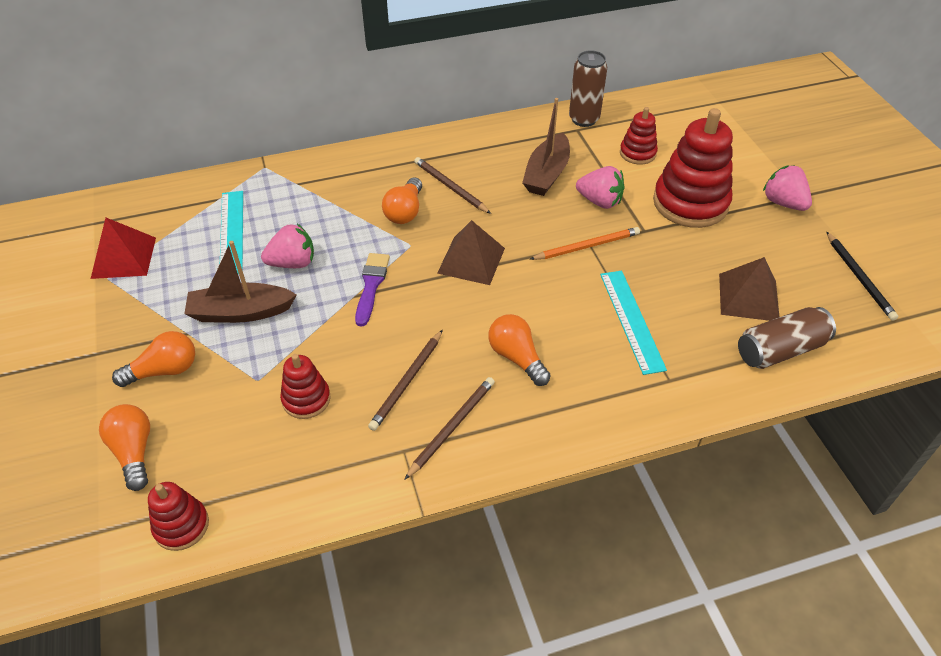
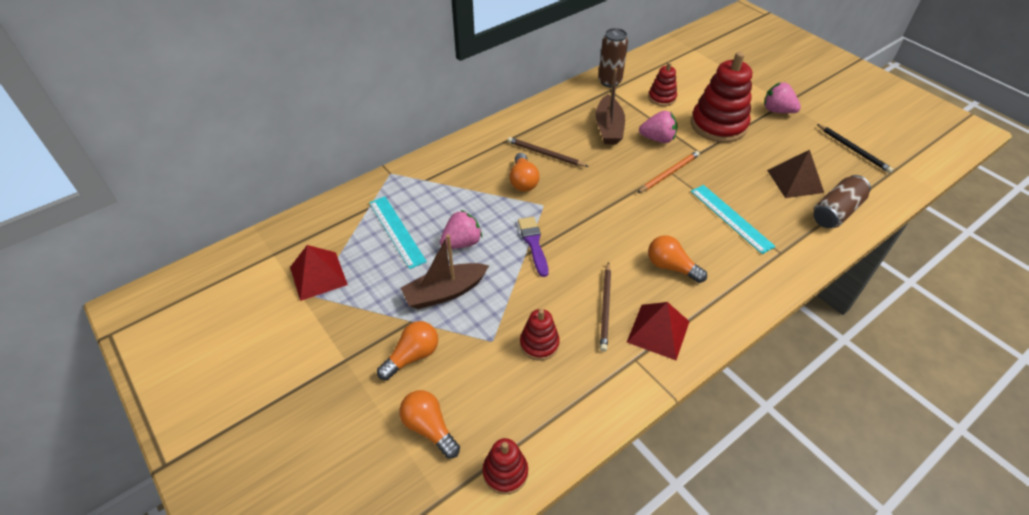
camera: 20 degrees left, 0 degrees up
brown pencil [404,377,495,480] -> red pyramid [627,302,690,360]
brown pyramid [437,220,505,285] -> none

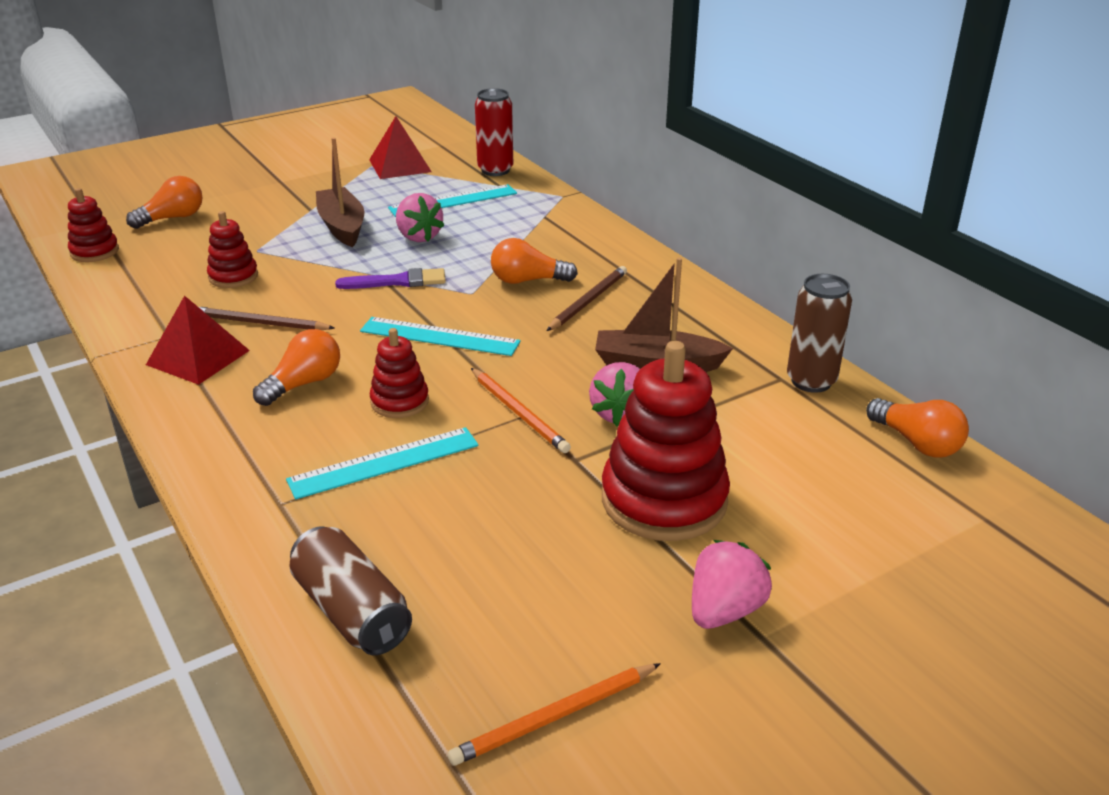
camera: 95 degrees right, 15 degrees down
orange light bulb [377,321,438,380] -> orange light bulb moved to [866,398,969,458]
red stacking toy [648,62,677,106] -> red stacking toy moved to [370,328,429,418]
brown pyramid [767,150,824,198] -> none
black pencil [817,124,893,173] -> orange pencil [448,663,661,766]
none -> turquoise ruler [360,317,521,356]
none -> red can [475,88,513,176]

